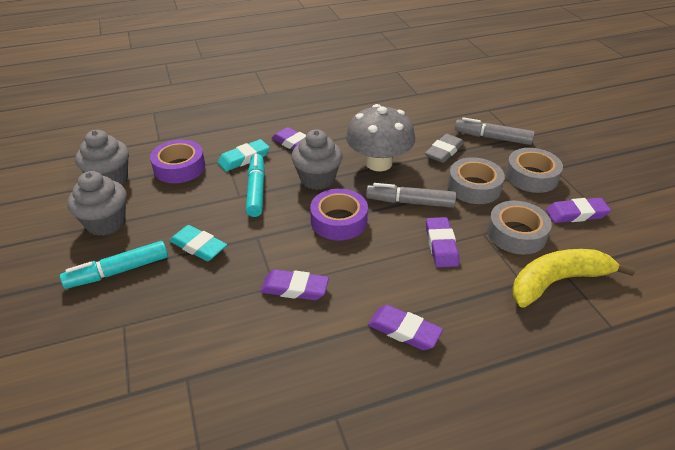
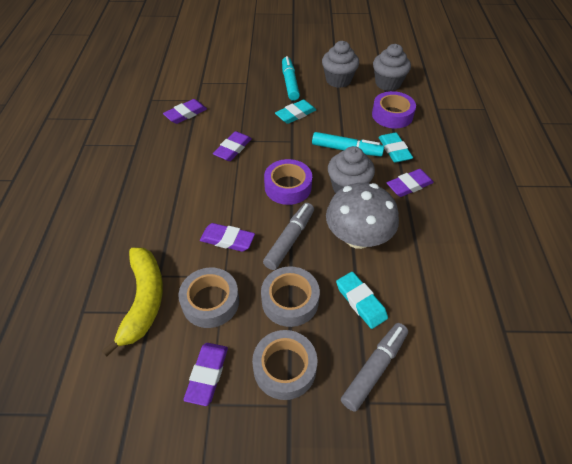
camera: 110 degrees right, 10 degrees up
purple eraser [368,305,443,350] -> purple eraser moved to [163,99,207,124]
grey eraser [425,134,464,163] -> turquoise eraser [336,272,388,329]

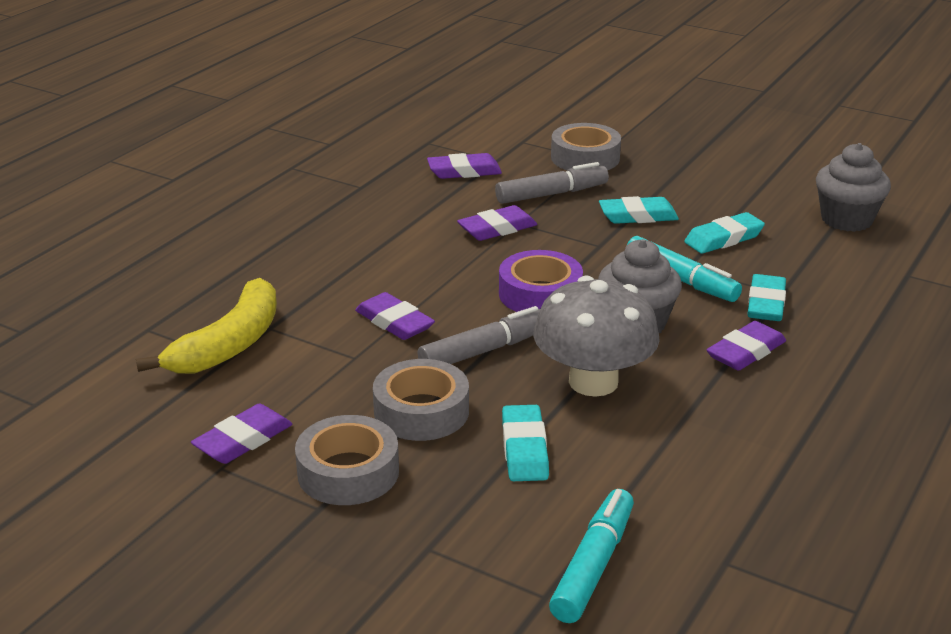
camera: 30 degrees right, 20 degrees down
grey tape [179,268,239,328] -> grey tape moved to [551,123,621,170]
turquoise marker [282,56,300,101] -> turquoise marker moved to [549,489,634,623]
grey cupcake [322,41,359,88] -> none
grey marker [341,323,408,412] -> grey marker moved to [495,162,609,204]
purple tape [372,91,416,128] -> none
purple eraser [387,169,434,197] -> purple eraser turned 45 degrees counterclockwise [707,321,786,371]
none -> turquoise eraser [684,212,765,254]

